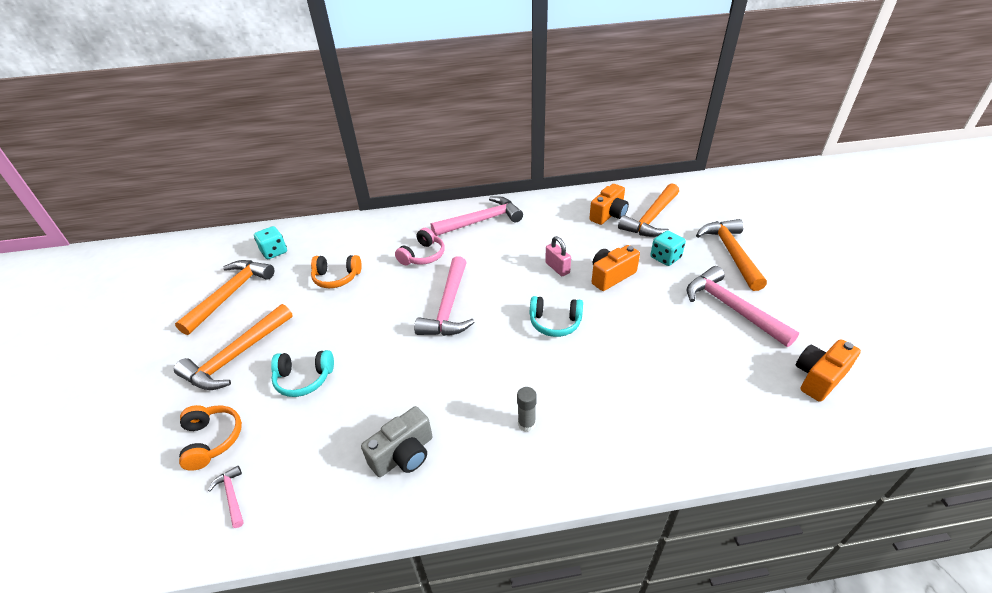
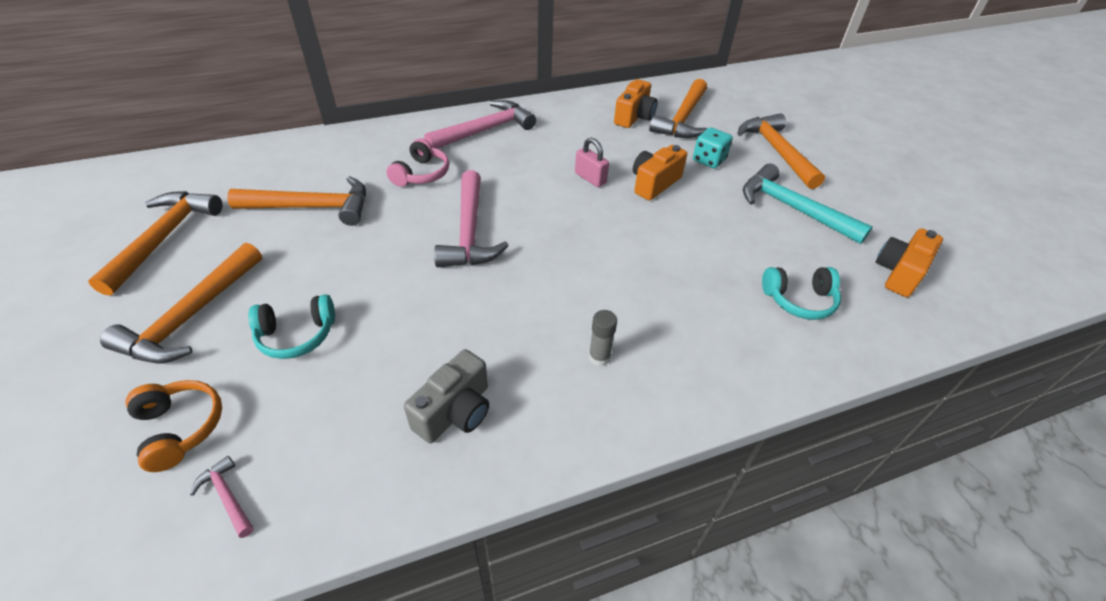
camera: 15 degrees left, 5 degrees up
turquoise dice [254,226,287,259] -> none
orange headphones [311,255,362,288] -> orange hammer [227,176,366,226]
turquoise headphones [530,296,583,337] -> turquoise headphones moved to [762,267,841,320]
pink hammer [687,266,799,347] -> turquoise hammer [743,163,872,244]

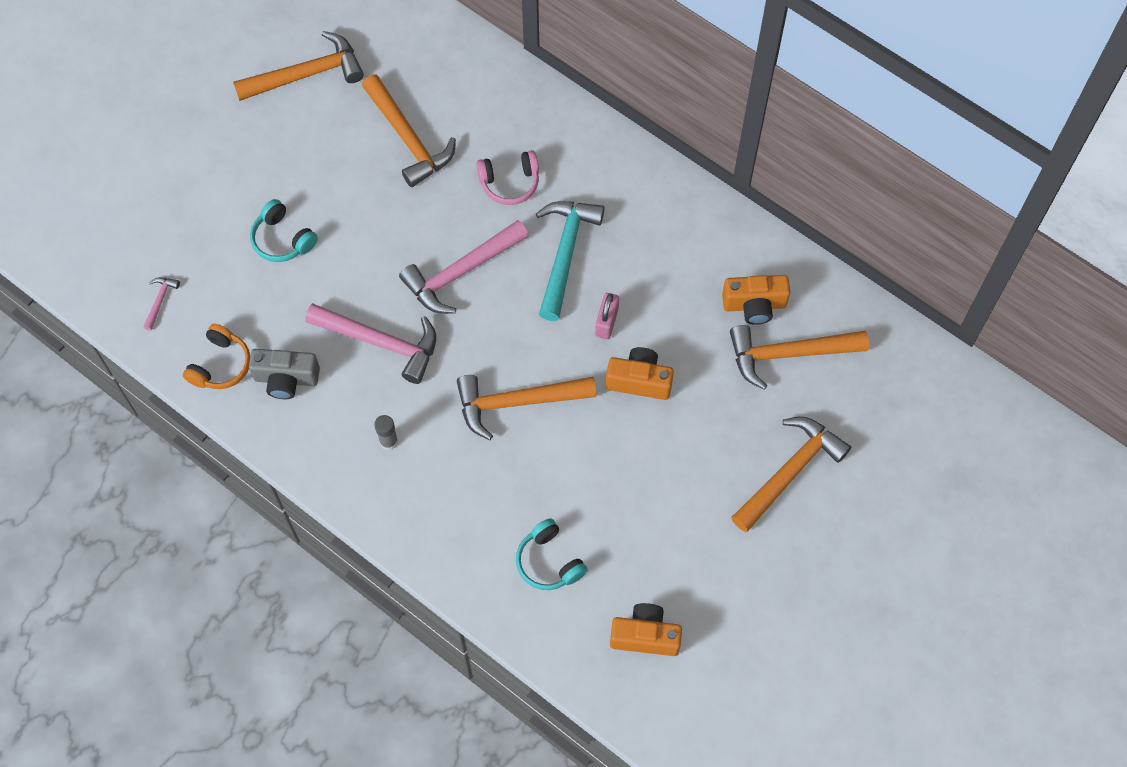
camera: 60 degrees right, 20 degrees up
orange hammer [100,243,262,364] -> orange hammer moved to [457,375,596,440]
orange headphones [125,380,222,472] -> orange headphones moved to [183,324,250,389]
pink hammer [424,100,536,149] -> pink hammer moved to [305,303,436,384]
turquoise dice [693,127,733,169] -> none
turquoise hammer [743,163,872,244] -> turquoise hammer moved to [536,201,604,321]

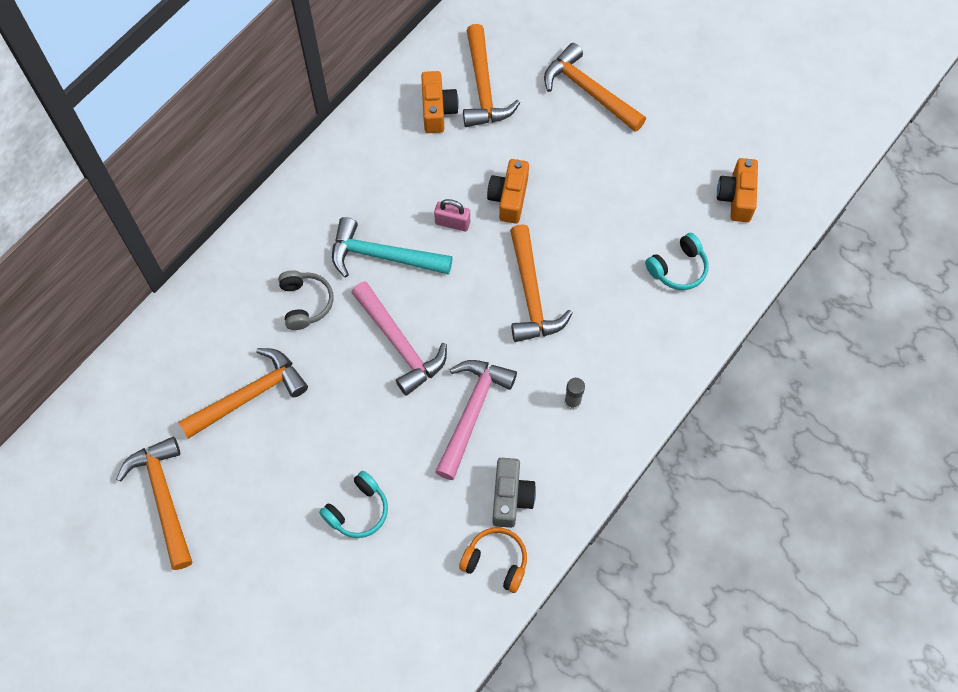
camera: 90 degrees left, 0 degrees up
pink hammer [143,277,180,331] -> none
pink headphones [476,150,539,205] -> grey headphones [278,270,334,330]

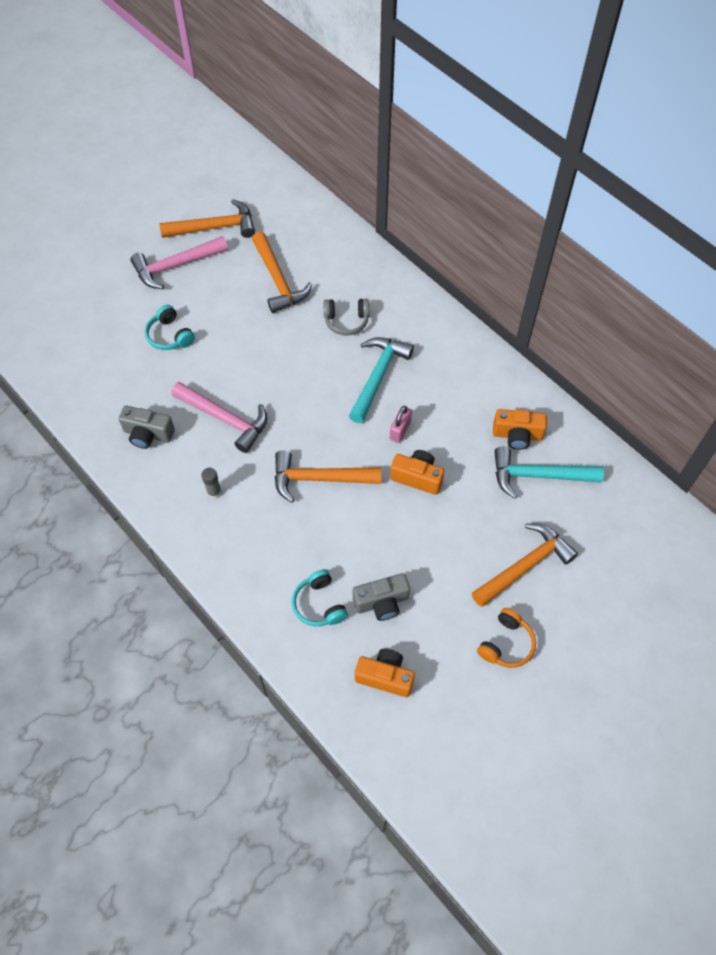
camera: 100 degrees right, 5 degrees down
pink hammer [351,281,447,396] -> pink hammer moved to [130,236,228,289]
orange headphones [459,528,527,593] -> orange headphones moved to [477,608,536,668]
orange hammer [463,24,520,127] -> turquoise hammer [494,447,604,499]
none -> grey camera [353,573,410,621]

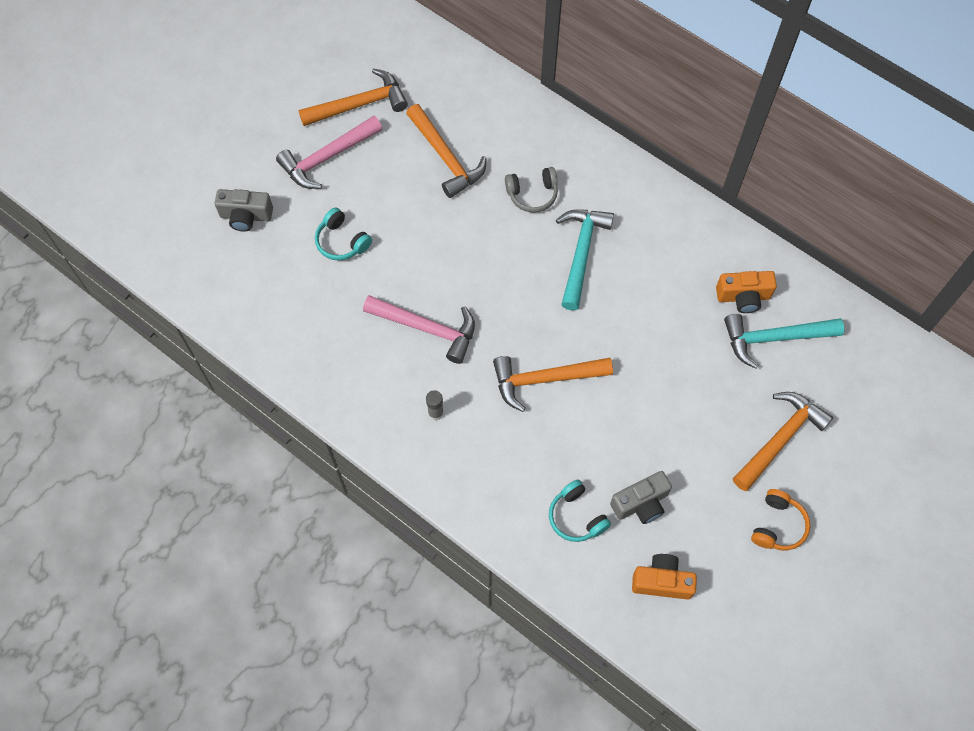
camera: 10 degrees left, 5 degrees up
grey camera [119,406,175,449] -> grey camera moved to [215,189,273,232]
pink padlock [390,406,412,443] -> none
orange camera [390,450,445,495] -> none

